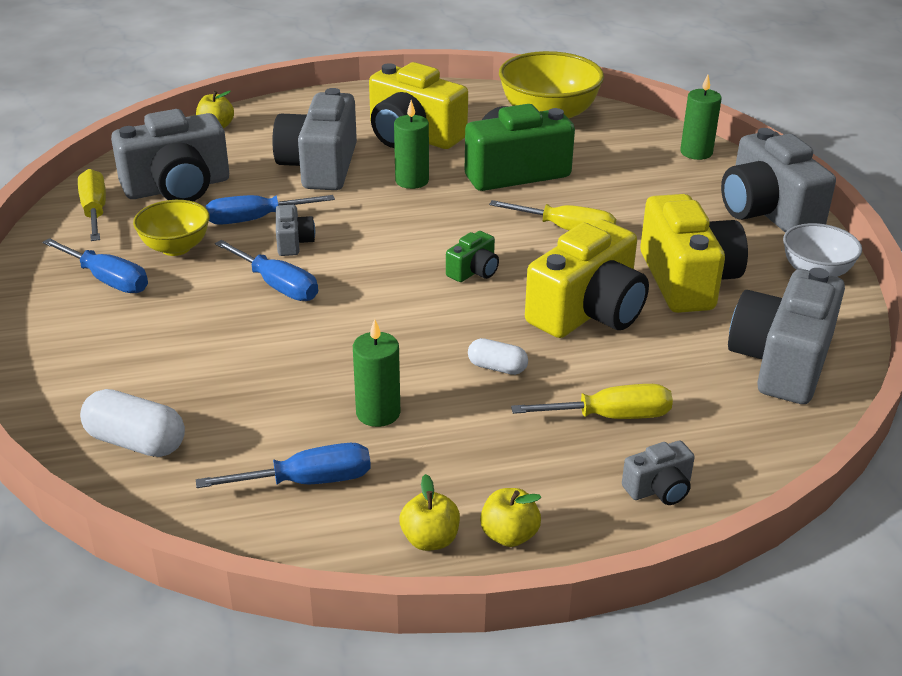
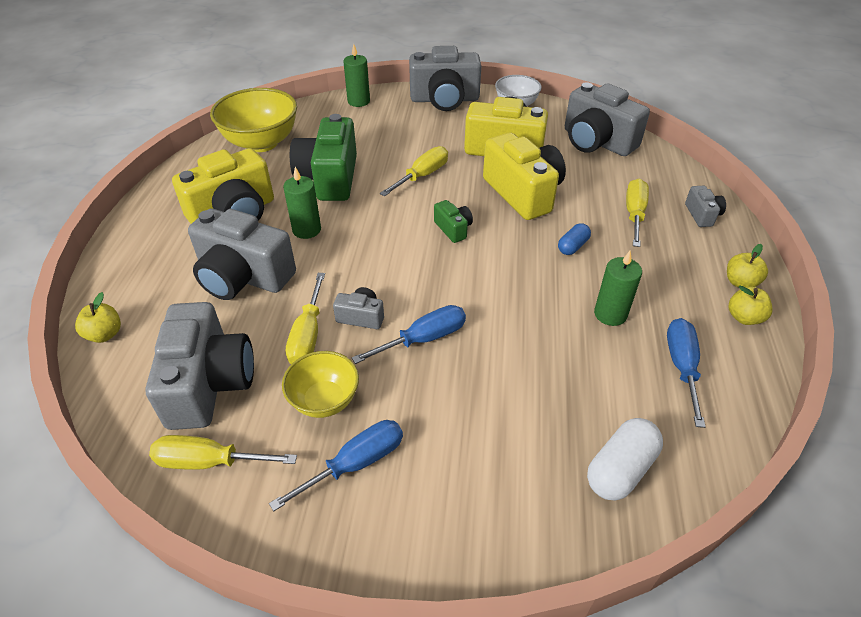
camera: 70 degrees left, 10 degrees up
blue screwdriver [206,195,335,225] -> yellow screwdriver [286,273,325,364]
white capsule [468,338,528,375] -> blue capsule [558,223,591,255]

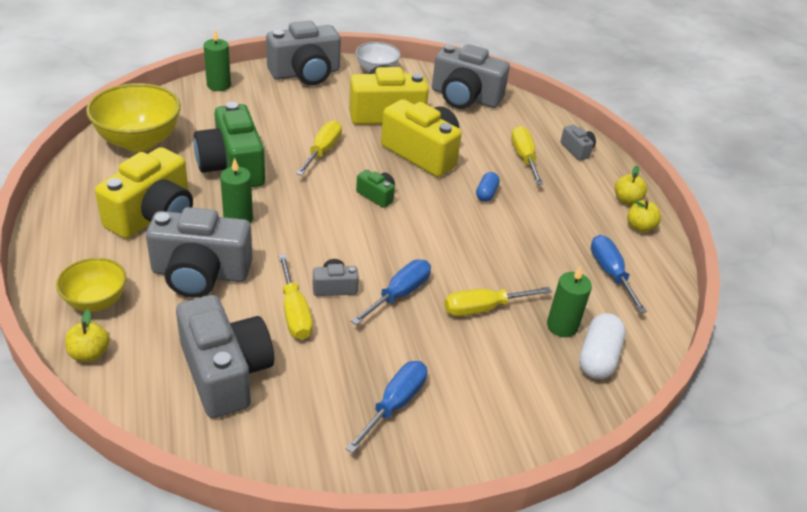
camera: 25 degrees left, 5 degrees down
yellow screwdriver [149,435,297,470] -> yellow screwdriver moved to [444,287,552,317]
yellow bowl [282,351,359,418] -> yellow bowl moved to [56,258,126,312]
green candle [594,251,642,326] -> green candle moved to [547,266,592,337]

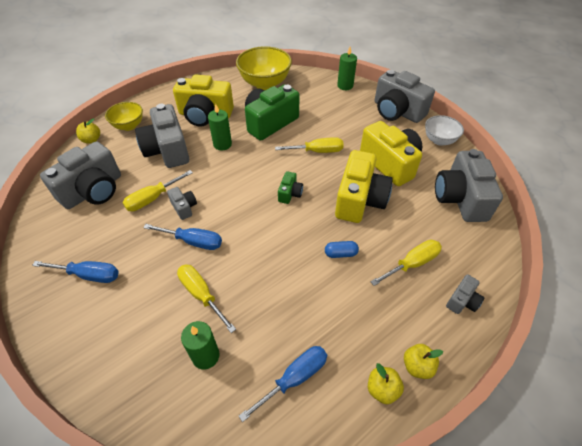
camera: 70 degrees right, 10 degrees up
white capsule [579,313,626,379] -> none

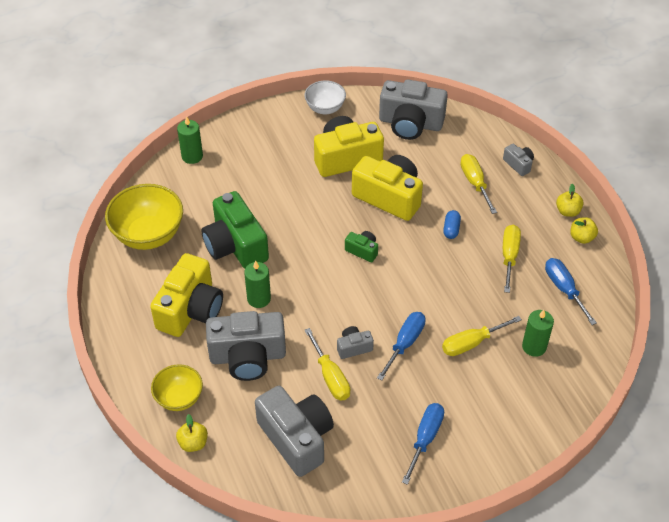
camera: 75 degrees left, 0 degrees up
yellow screwdriver [275,137,344,153] -> yellow screwdriver moved to [503,225,521,293]
grey camera [375,70,435,123] -> none

